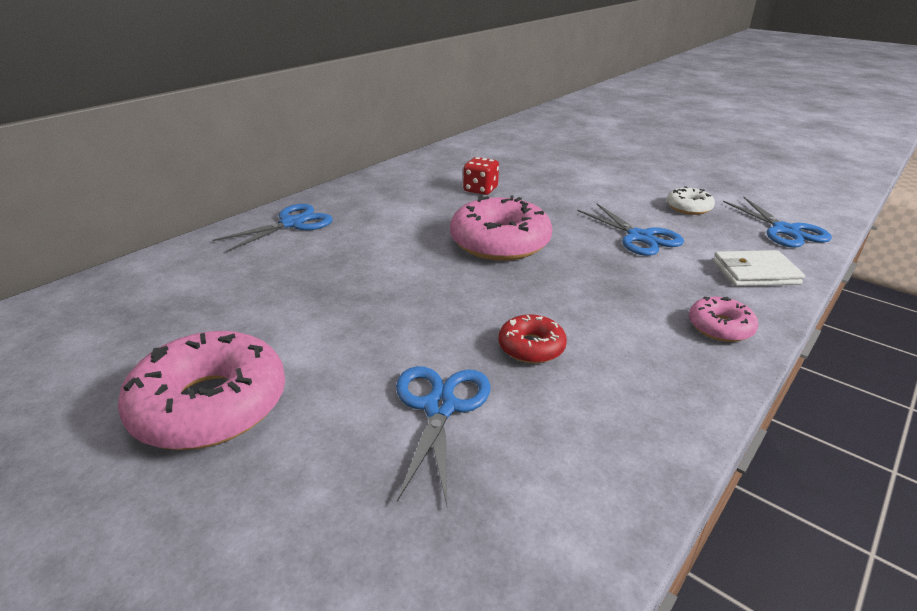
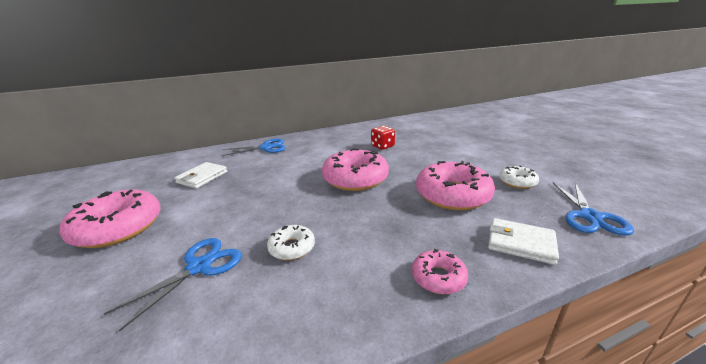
camera: 30 degrees right, 5 degrees down
red donut [498,315,567,363] -> white donut [267,225,315,260]
blue scissors [578,204,684,256] -> pink donut [416,161,495,210]
none -> white wallet [174,162,227,188]

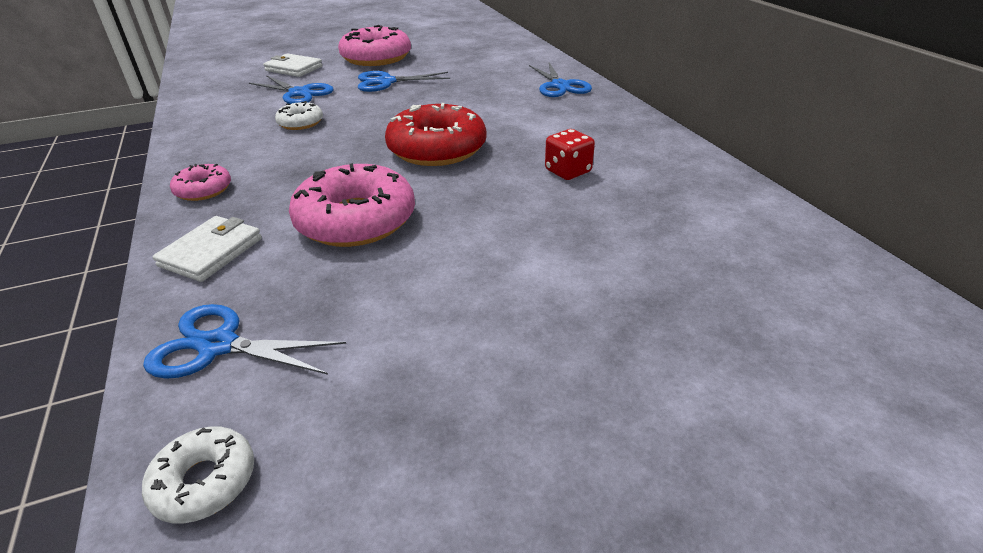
camera: 90 degrees right, 10 degrees up
white wallet [174,162,227,188] -> white wallet moved to [263,53,323,77]
pink donut [322,148,389,191] -> red donut [385,103,486,166]
white donut [499,165,539,189] -> white donut moved to [142,427,254,524]
none -> blue scissors [358,71,450,92]

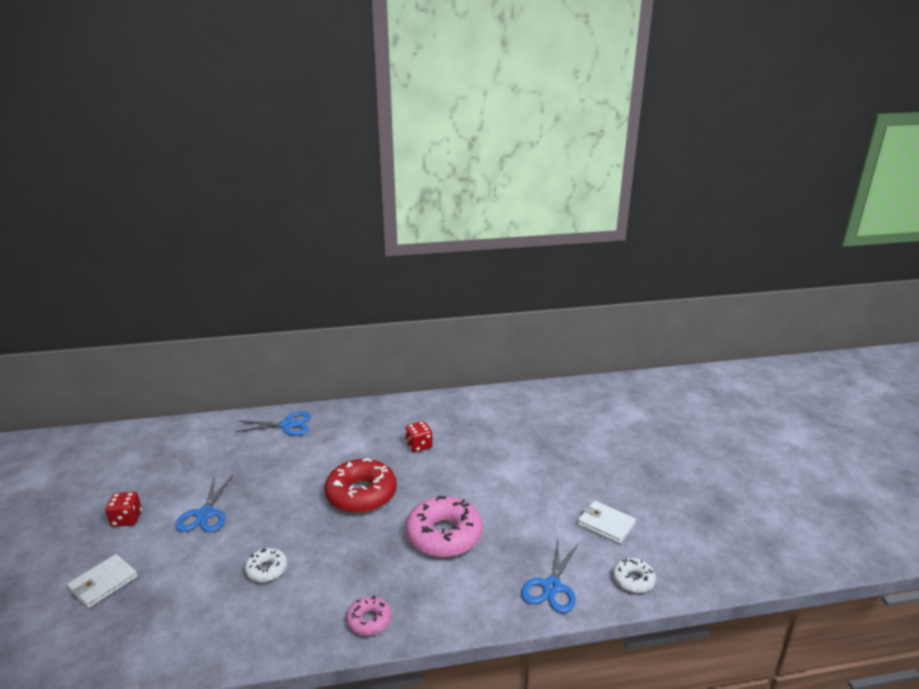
camera: 80 degrees left, 10 degrees down
white wallet [153,216,262,282] -> white wallet moved to [578,501,636,544]
blue scissors [249,75,334,104] -> none
pink donut [338,25,411,66] -> red dice [106,492,142,527]

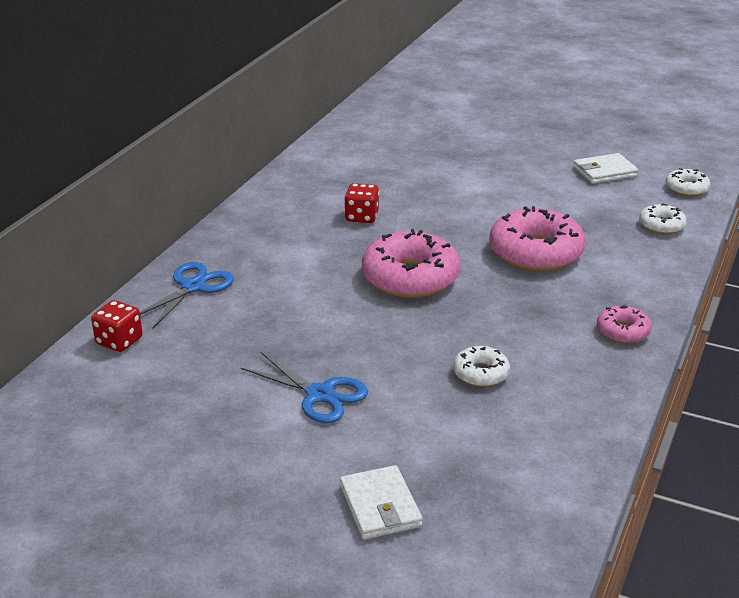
camera: 55 degrees left, 5 degrees up
red dice [106,492,142,527] -> red dice moved to [91,300,142,352]
red donut [325,458,397,513] -> pink donut [362,229,460,298]
blue scissors [521,539,579,613] -> white donut [639,203,687,234]

